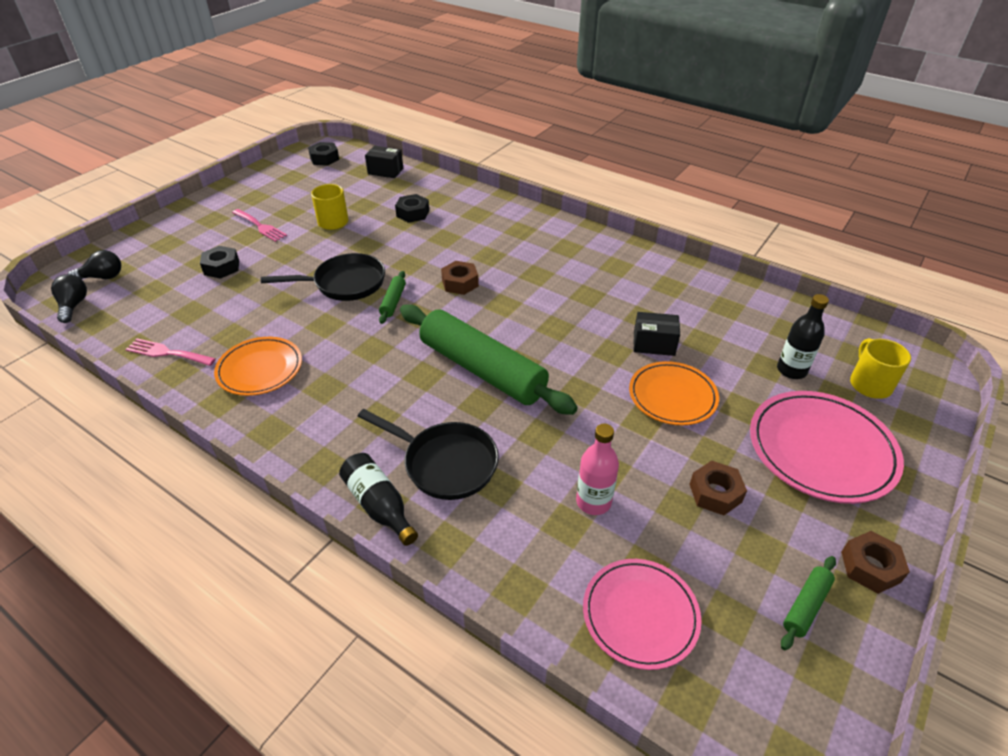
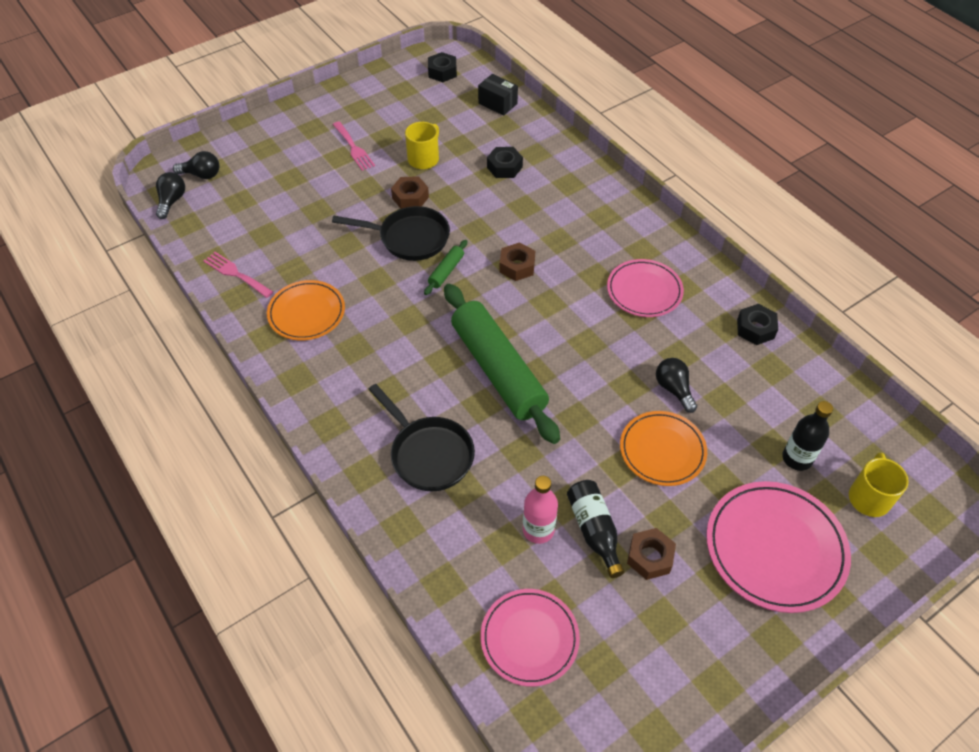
camera: 20 degrees right, 10 degrees up
black nut [200,246,239,279] -> black nut moved to [737,304,778,345]
black bottle [339,453,418,546] -> black bottle moved to [567,480,624,578]
black box [633,312,680,356] -> black light bulb [656,358,697,413]
green rolling pin [781,556,836,650] -> none
brown nut [841,531,910,594] -> brown nut moved to [391,176,429,209]
none -> pink plate [607,259,684,317]

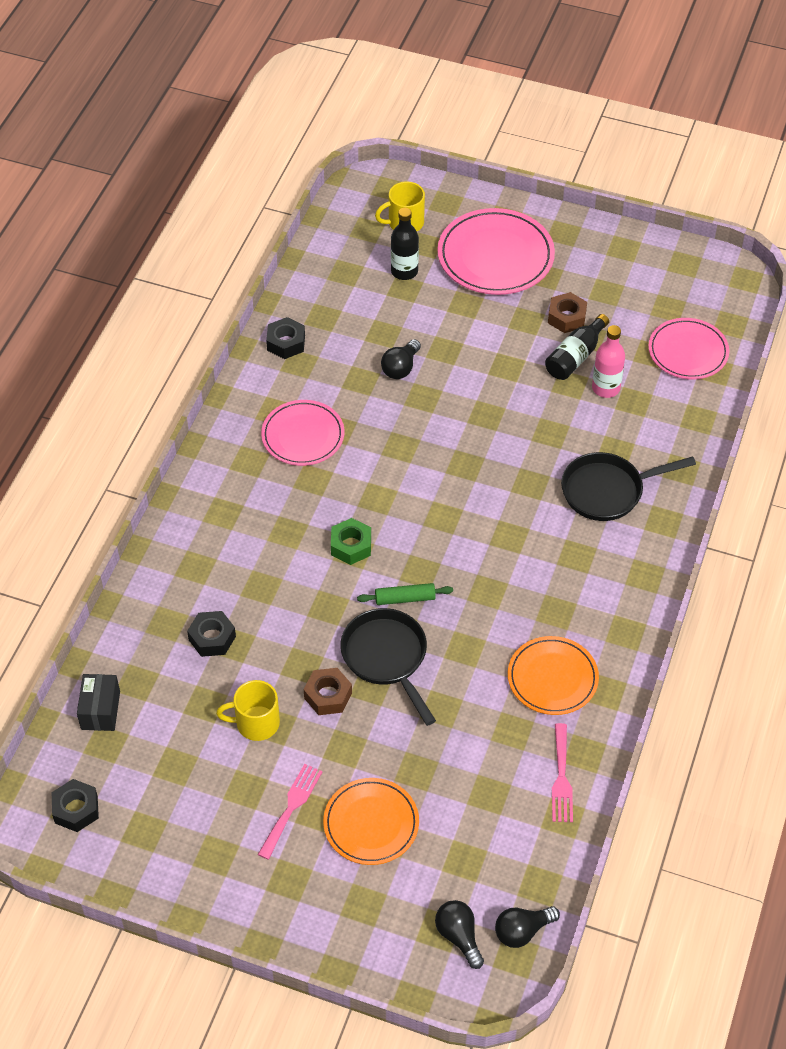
camera: 125 degrees left, 0 degrees up
black pan [368,384,475,491] -> black pan turned 120 degrees counterclockwise [561,452,696,521]
green rolling pin [444,284,560,444] -> none
brown nut [500,242,535,281] -> green nut [331,518,371,565]
orange plate [620,411,707,486] -> orange plate moved to [323,778,419,865]

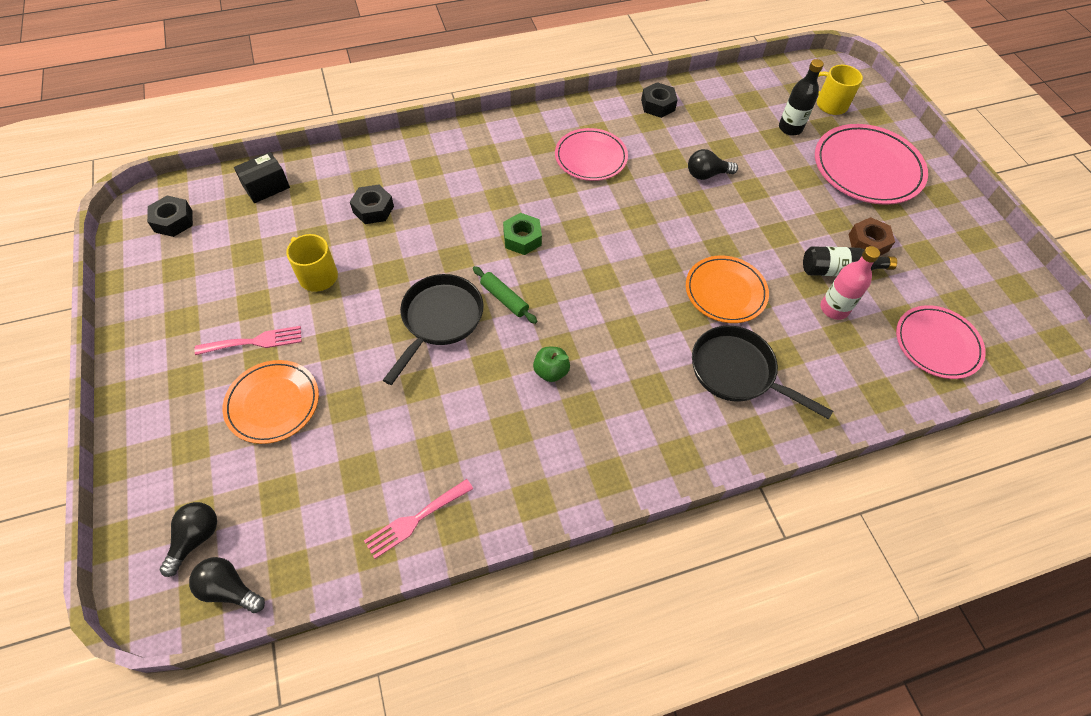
camera: 50 degrees right, 5 degrees up
brown nut [304,668,352,715] -> none
orange plate [508,636,599,715] -> orange plate moved to [686,256,769,323]
none -> green apple [533,347,570,382]

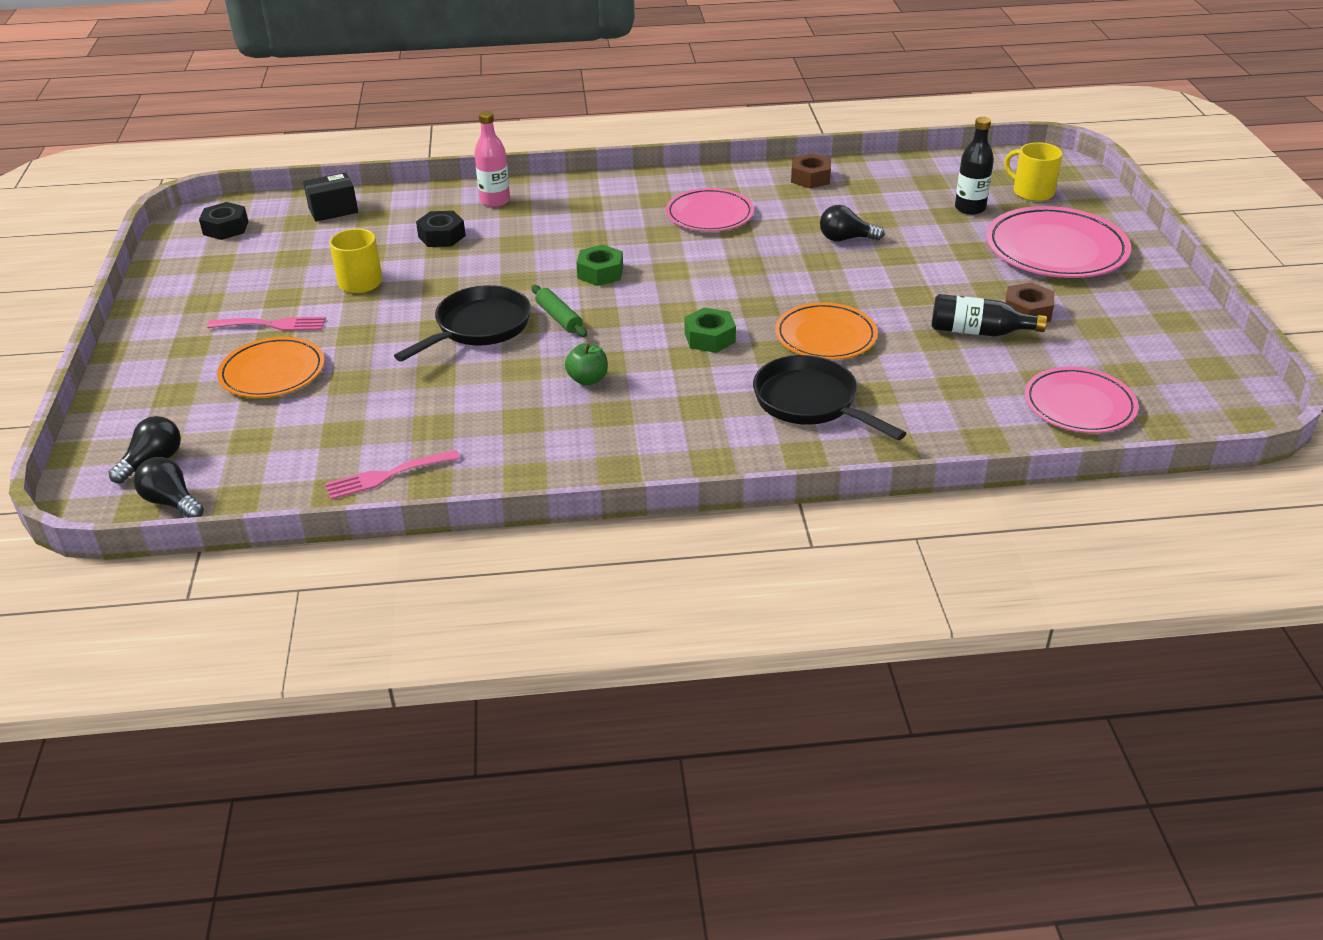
camera: 15 degrees right, 20 degrees down
black nut [641,82,678,118] -> brown nut [791,153,831,189]
pink bottle [820,246,880,320] -> pink bottle moved to [474,111,510,207]
none -> green nut [685,307,736,353]

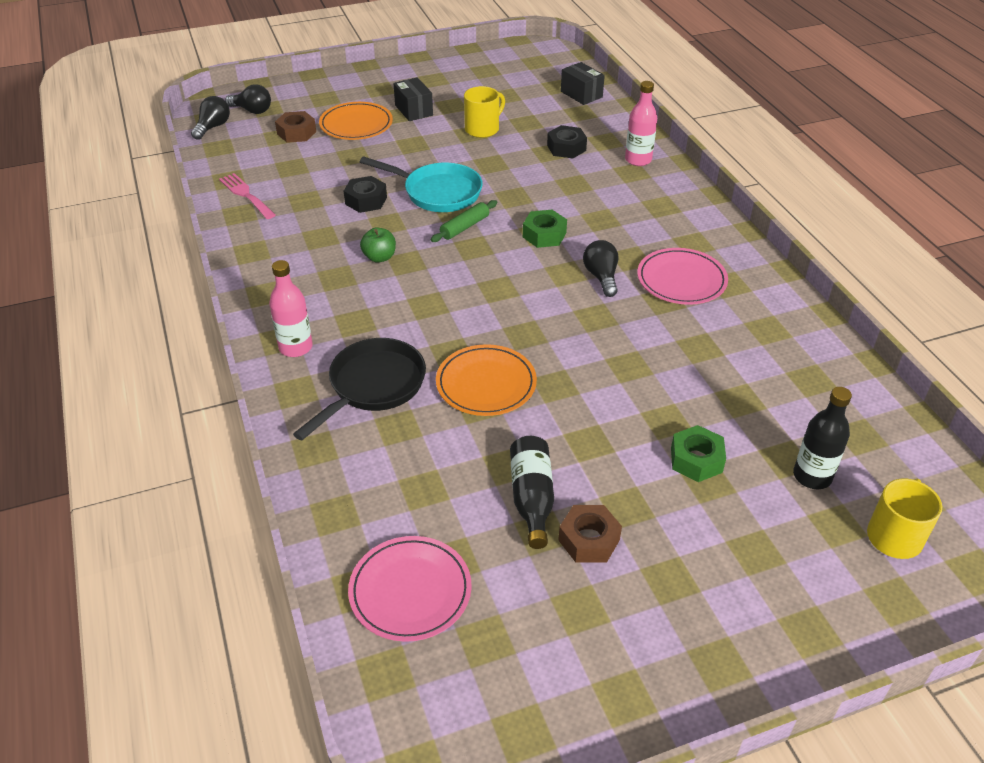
camera: 75 degrees right, 5 degrees up
black nut [199,202,248,240] -> black nut moved to [344,176,387,213]
pink fork [207,317,326,331] -> black box [393,77,433,121]
black pan [394,285,531,362] -> turquoise pan [360,156,483,212]
green nut [685,307,736,353] -> green nut moved to [671,425,726,482]
brown nut [791,153,831,189] -> brown nut moved to [275,111,316,143]
black light bulb [820,205,884,241] -> black light bulb moved to [583,240,618,297]
pink plate [986,206,1131,278] -> none
none -> pink bottle [269,260,313,357]

